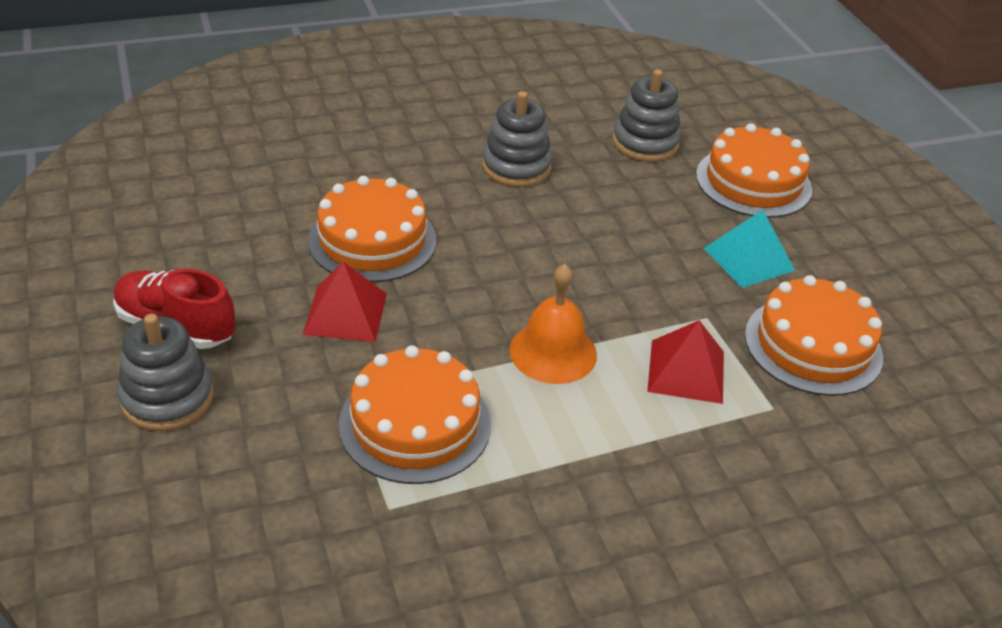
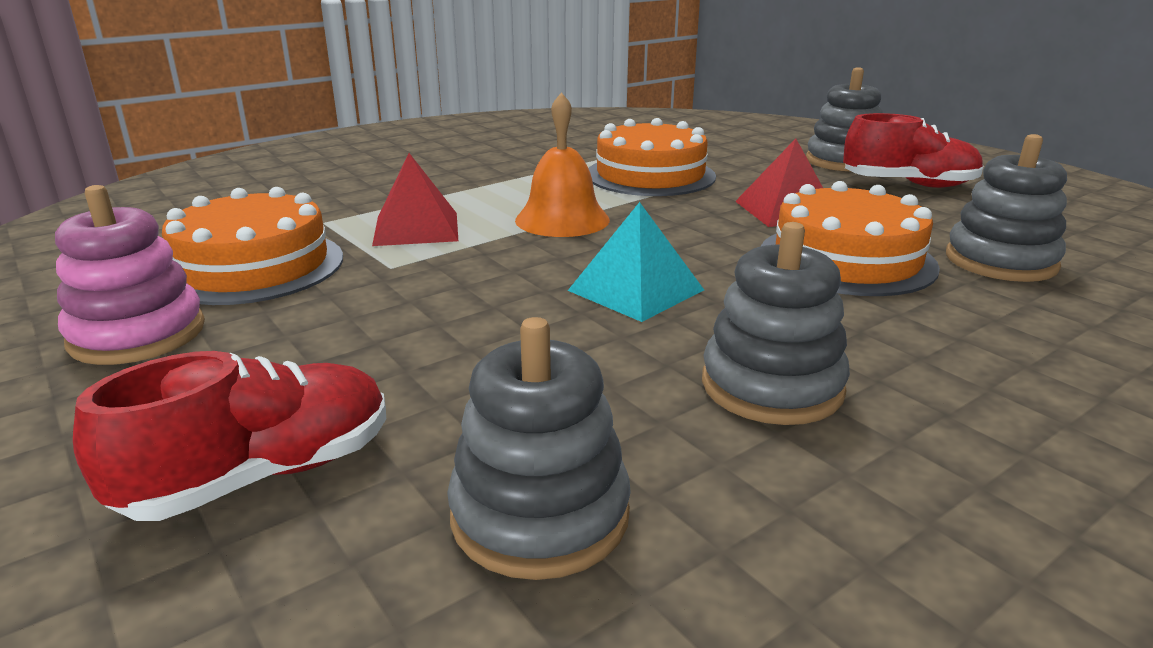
camera: 165 degrees right, 15 degrees down
orange cake [696,123,812,218] -> red shoe [73,351,386,521]
turquoise pyramid [703,210,795,288] -> turquoise pyramid moved to [568,202,704,322]
none -> pink stacking toy [55,185,205,365]
none -> grey stacking toy [946,134,1067,282]

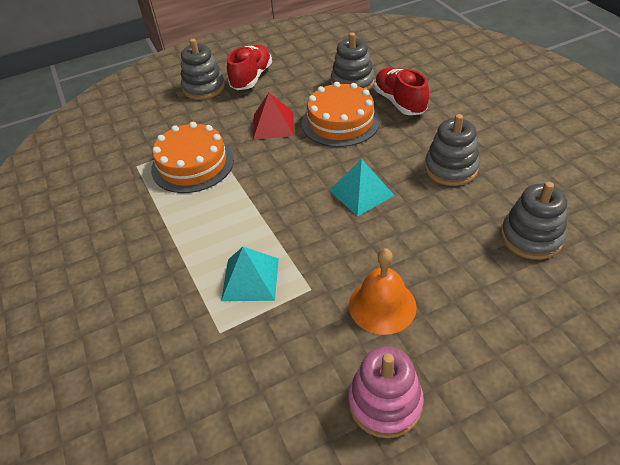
camera: 75 degrees left, 20 degrees up
red shoe [73,351,386,521] -> red shoe moved to [374,68,429,115]
orange cake [162,187,343,305] -> none
red pyramid [372,153,458,246] -> turquoise pyramid [221,247,279,301]
orange bell [515,92,610,237] -> orange bell moved to [349,248,417,335]

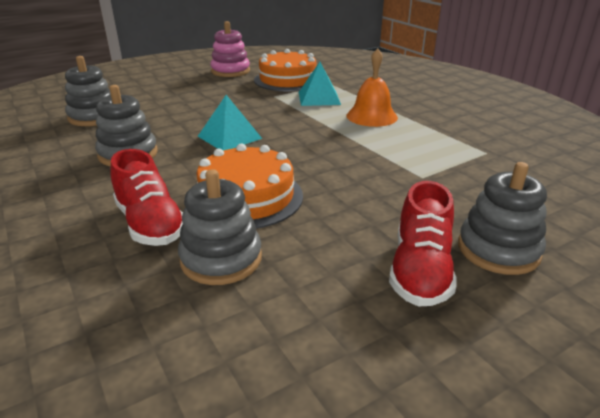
camera: 170 degrees right, 15 degrees down
orange cake [151,122,234,193] -> orange cake moved to [254,49,316,91]
red pyramid [253,93,294,140] -> none
orange bell [349,248,417,335] -> orange bell moved to [347,48,398,127]

